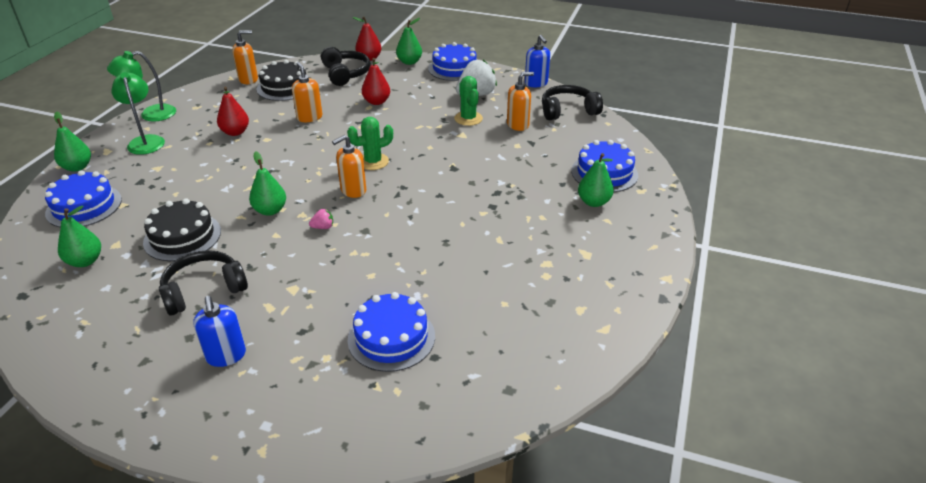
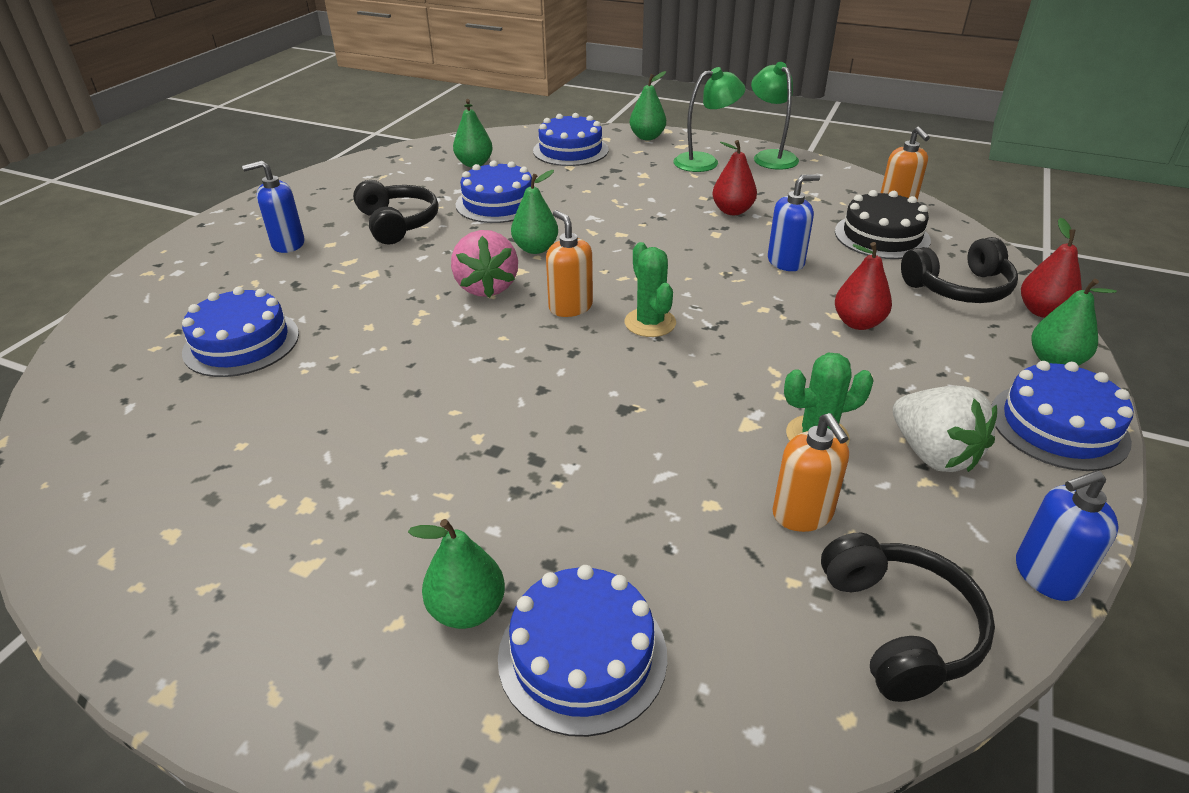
camera: 95 degrees right, 0 degrees up
black cake [143,198,221,261] -> blue cake [456,161,532,223]
orange soap dispenser [292,62,323,122] -> blue soap dispenser [768,174,820,271]
pink strawberry [309,209,333,229] -> pink strawberry [451,230,518,298], size x2.27

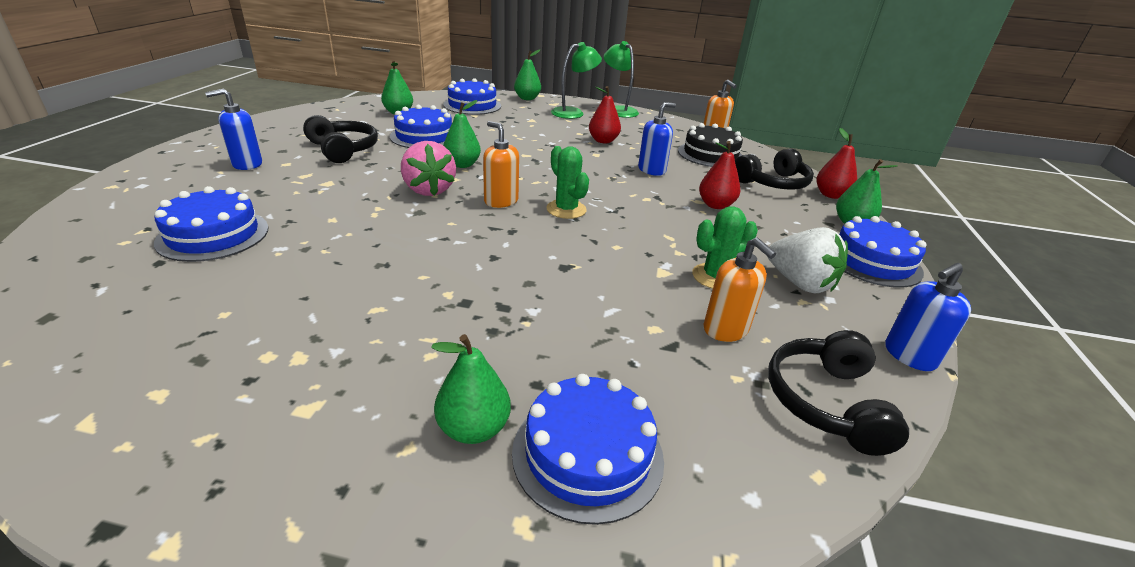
camera: 15 degrees left, 5 degrees down
black headphones [821,533,995,702] -> black headphones turned 150 degrees counterclockwise [768,330,909,456]

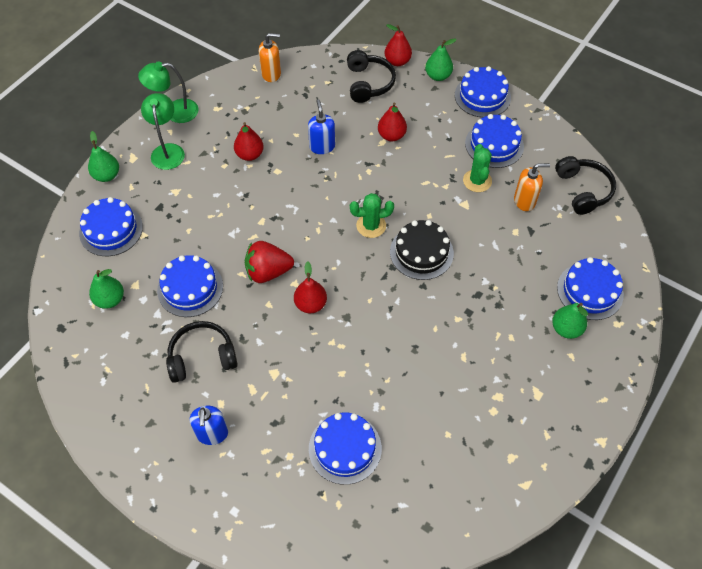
camera: 65 degrees left, 25 degrees up
pink strawberry [401,141,456,196] -> red pear [294,261,327,313]
green pear [443,100,481,168] -> red strawberry [245,241,294,283]
orange soap dispenser [483,121,519,208] -> none
black cake [678,123,743,167] -> black cake moved to [390,220,454,280]
white strawberry [767,227,848,293] -> blue cake [465,114,524,168]
black headphones [768,330,909,456] -> black headphones turned 135 degrees counterclockwise [555,156,616,215]
blue soap dispenser [885,263,971,371] -> none

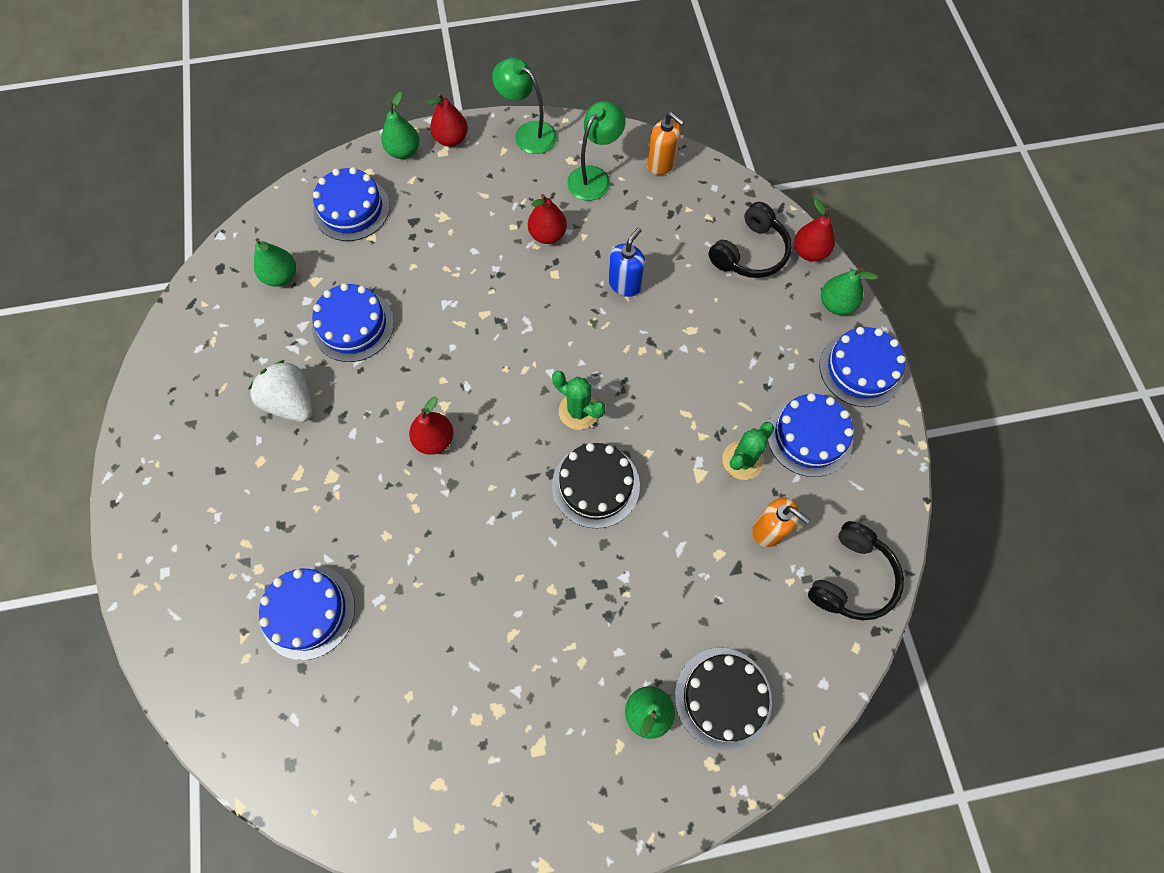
camera: 45 degrees right, 10 degrees up
green lamp [141,93,185,170] -> green lamp moved to [567,101,626,201]
black headphones [166,321,238,383] -> white strawberry [248,360,313,422]
blue soap dispenser [189,405,228,445] -> none
red strawberry [245,241,294,283] -> none
red pear [378,103,407,141] -> red pear moved to [427,93,468,147]
blue cake [557,257,624,320] -> black cake [675,648,772,750]

